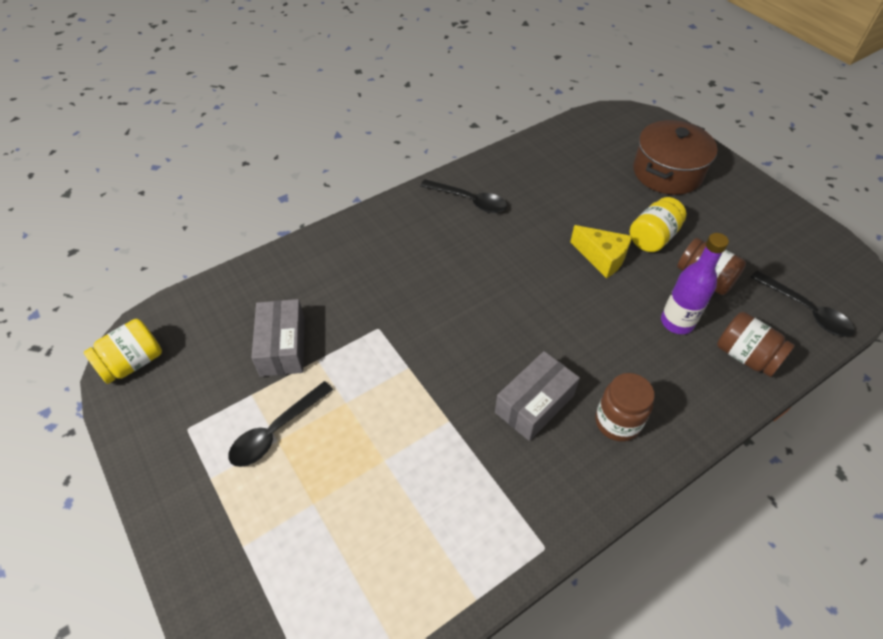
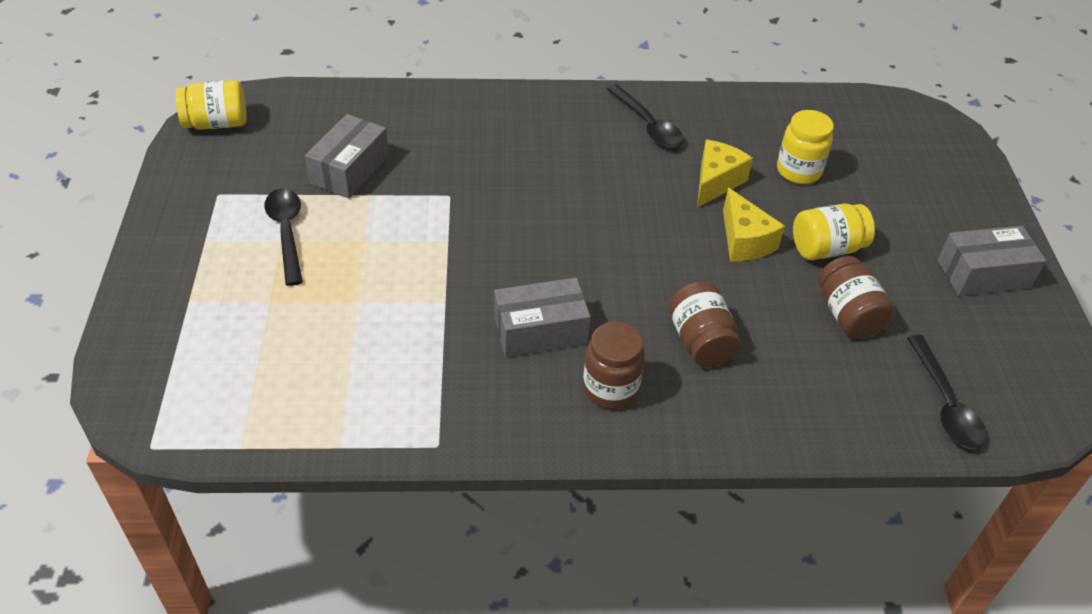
camera: 30 degrees right, 5 degrees down
black spoon [228,381,333,467] -> black spoon turned 90 degrees clockwise [264,188,303,286]
brown pot [633,120,718,195] -> none
purple bottle [661,233,729,334] -> none
brown jar [717,312,795,377] -> brown jar moved to [669,282,741,367]
none -> yellow cheese [697,140,753,208]
none -> yellow jar [777,110,834,184]
none -> grey box [937,226,1046,296]

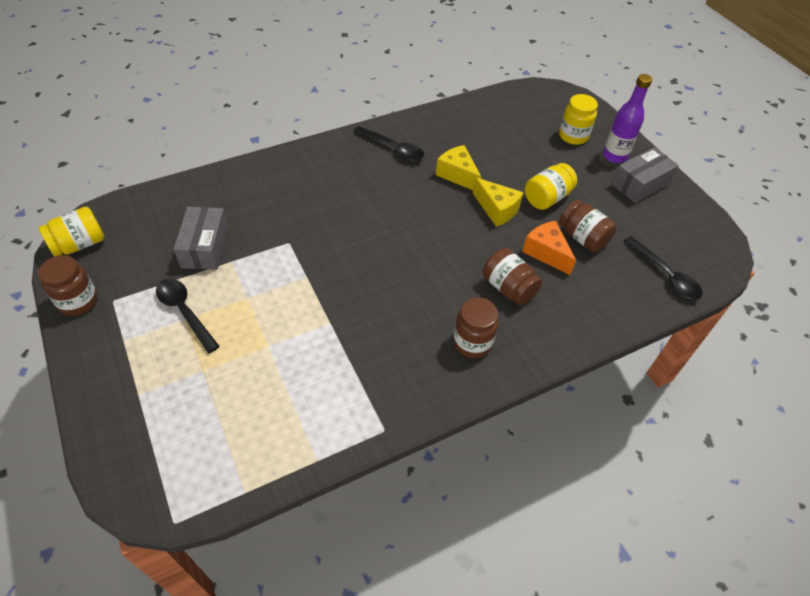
camera: 25 degrees left, 5 degrees up
grey box [494,278,591,357] -> none
yellow cheese [697,140,753,208] -> yellow cheese turned 45 degrees counterclockwise [436,145,482,190]
yellow jar [777,110,834,184] -> yellow jar moved to [559,94,598,145]
none -> brown jar [38,255,98,316]
none -> orange cheese [522,220,576,275]
none -> purple bottle [603,74,652,163]

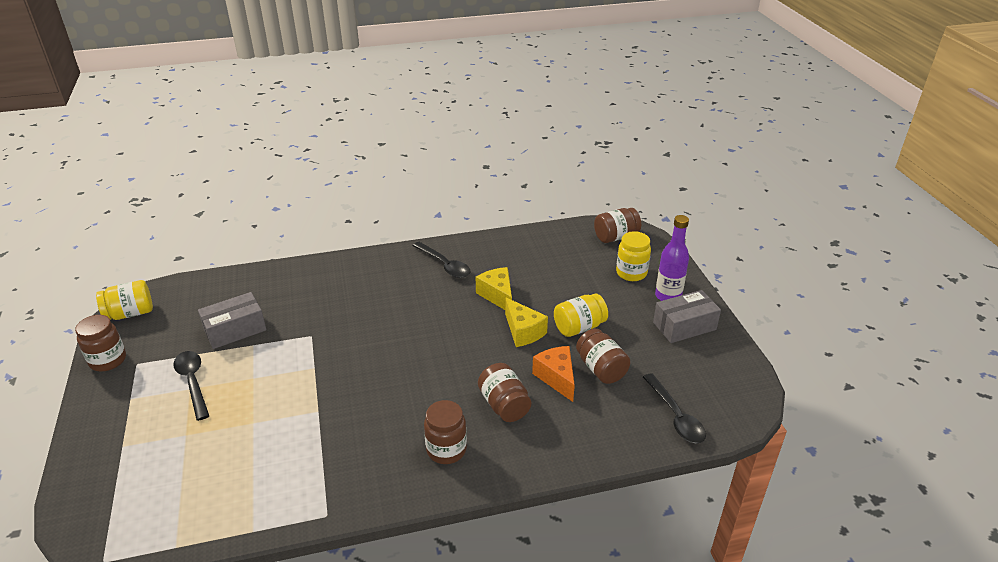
camera: 15 degrees right, 15 degrees down
grey box [174,207,229,270] -> grey box turned 45 degrees clockwise [198,292,266,349]
none -> brown jar [594,208,641,243]

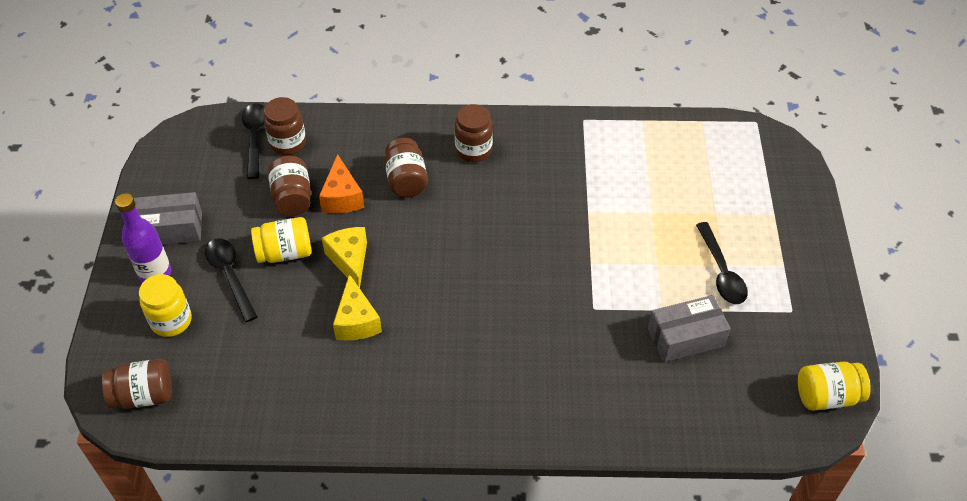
camera: 165 degrees left, 15 degrees up
brown jar [75,315,126,372] -> brown jar moved to [264,97,306,155]
black spoon [413,242,470,278] -> black spoon moved to [205,238,258,322]

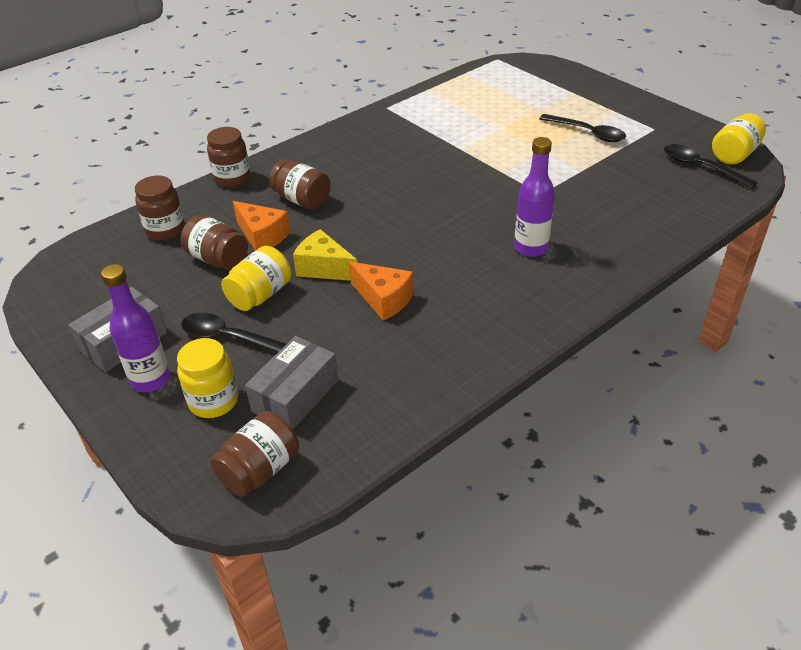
camera: 40 degrees left, 10 degrees down
black spoon [242,103,265,179] -> black spoon moved to [664,144,758,189]
yellow cheese [333,274,382,340] -> orange cheese [349,261,414,321]
brown jar [454,104,493,162] -> brown jar moved to [207,127,251,188]
grey box [648,295,731,362] -> grey box moved to [245,336,338,430]
none -> purple bottle [514,137,555,257]

